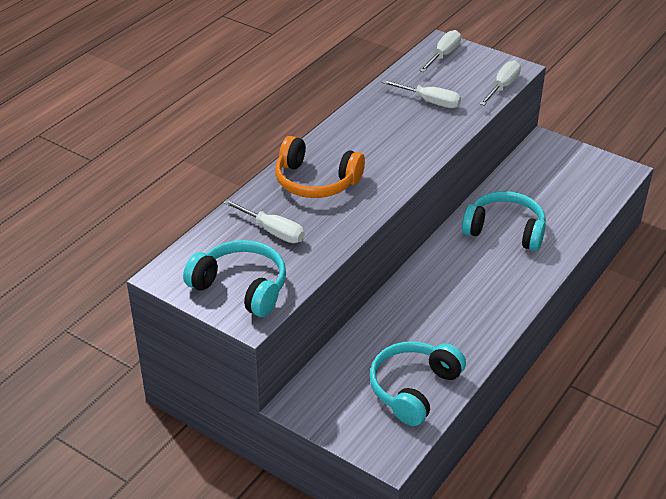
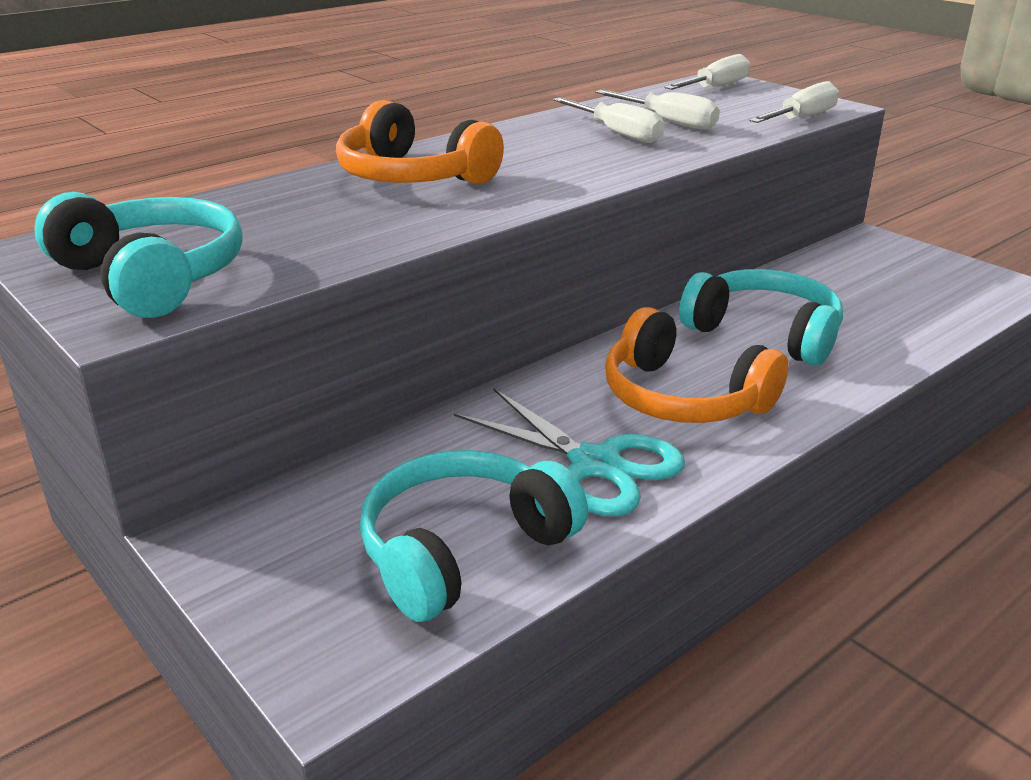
camera: 15 degrees right, 10 degrees down
white screwdriver [223,199,305,243] -> white screwdriver moved to [553,97,665,143]
none -> turquoise scissors [454,388,685,516]
none -> orange headphones [605,307,788,423]

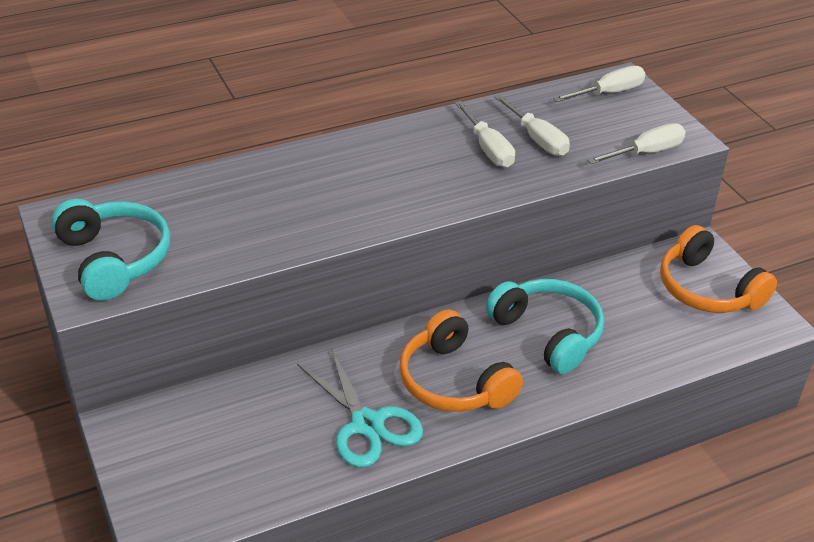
camera: 15 degrees right, 10 degrees up
orange headphones [336,100,504,184] -> orange headphones moved to [660,225,777,313]
turquoise headphones [360,450,588,622] -> none

